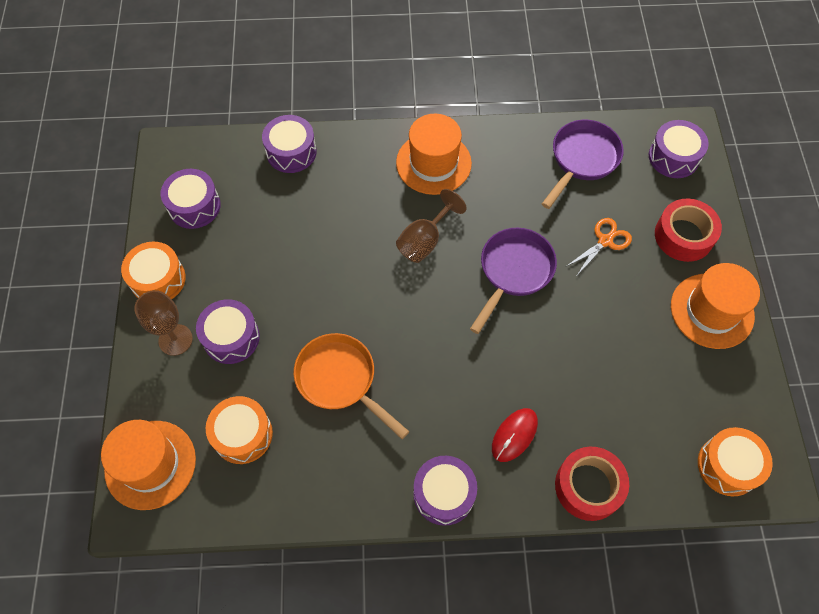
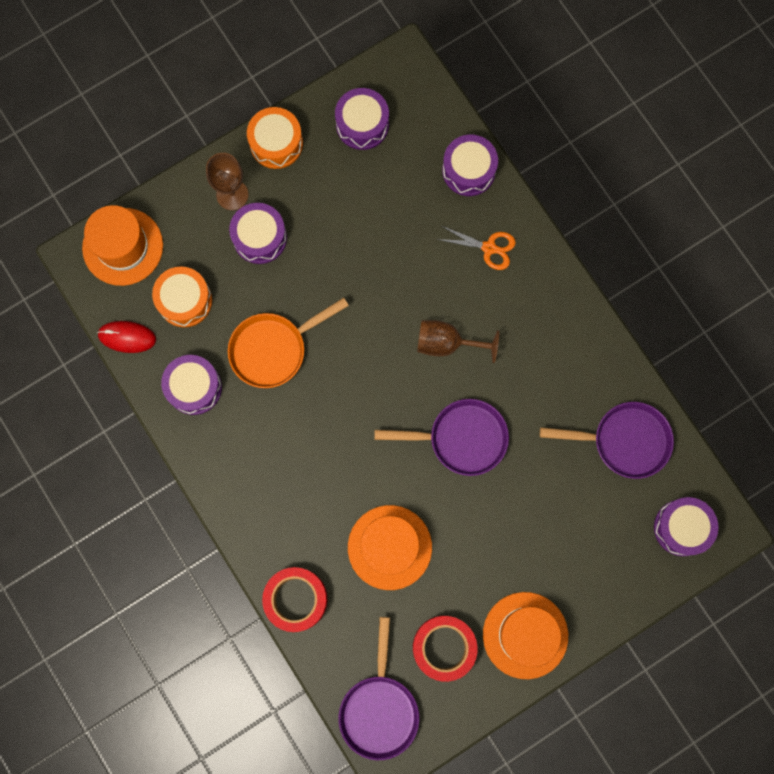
camera: 60 degrees right, 15 degrees up
orange pan [294,333,409,439] -> orange pan turned 135 degrees counterclockwise [228,297,349,388]
orange hat [396,114,472,195] -> orange hat moved to [348,505,432,590]
purple drum [414,456,477,526] -> purple drum moved to [161,355,222,415]
red mouse [492,408,538,462] -> red mouse moved to [97,321,156,353]
orange scissors [567,218,632,275] -> orange scissors moved to [437,226,516,270]
red tape [655,199,722,262] -> red tape moved to [413,616,478,682]
orange drum [698,427,773,496] -> purple pan [338,617,419,760]

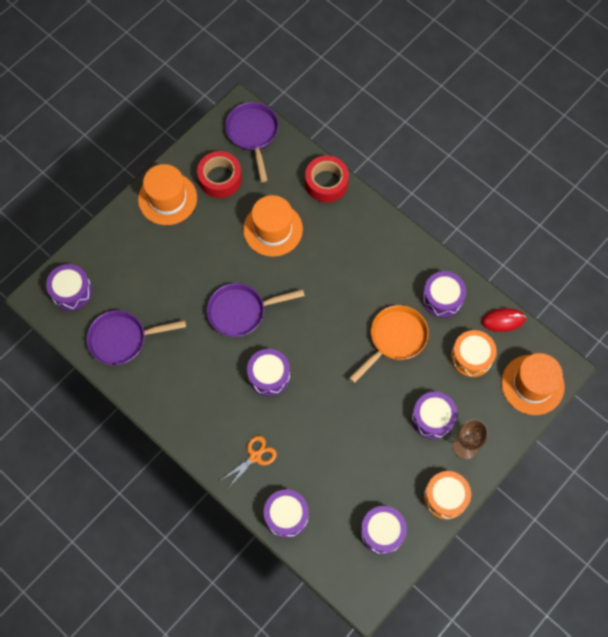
camera: 165 degrees right, 10 degrees down
brown goblet [417,320,499,363] -> purple drum [247,349,290,396]
orange scissors [437,226,516,270] -> orange scissors turned 135 degrees clockwise [221,436,277,487]

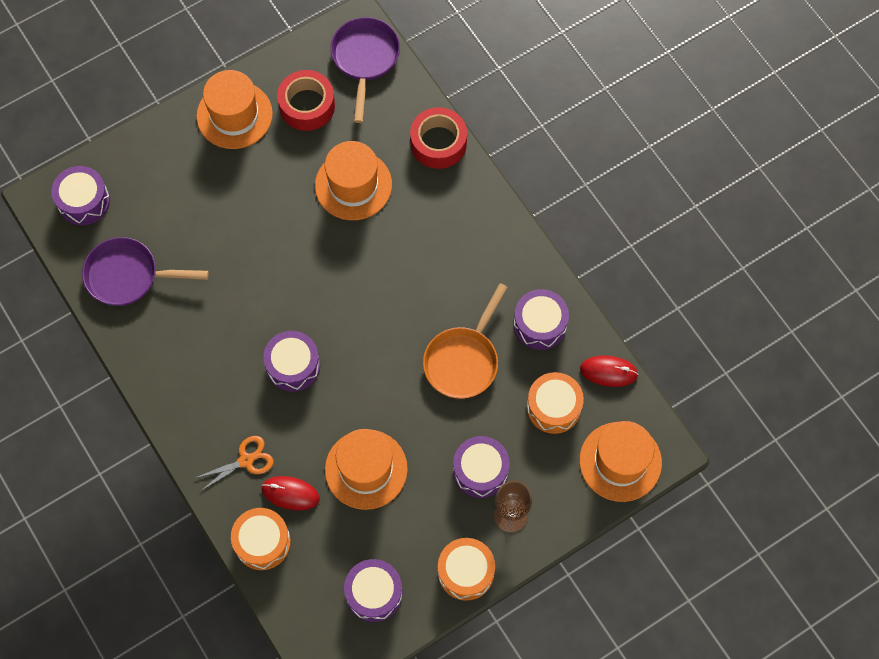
camera: 15 degrees right, 0 degrees up
purple pan [207,283,305,337] -> none
purple drum [264,490,309,538] -> orange drum [231,508,291,570]
orange pan [349,305,429,383] -> orange pan turned 150 degrees clockwise [423,283,508,399]
none -> red mouse [261,476,320,510]
none -> orange hat [325,429,408,510]

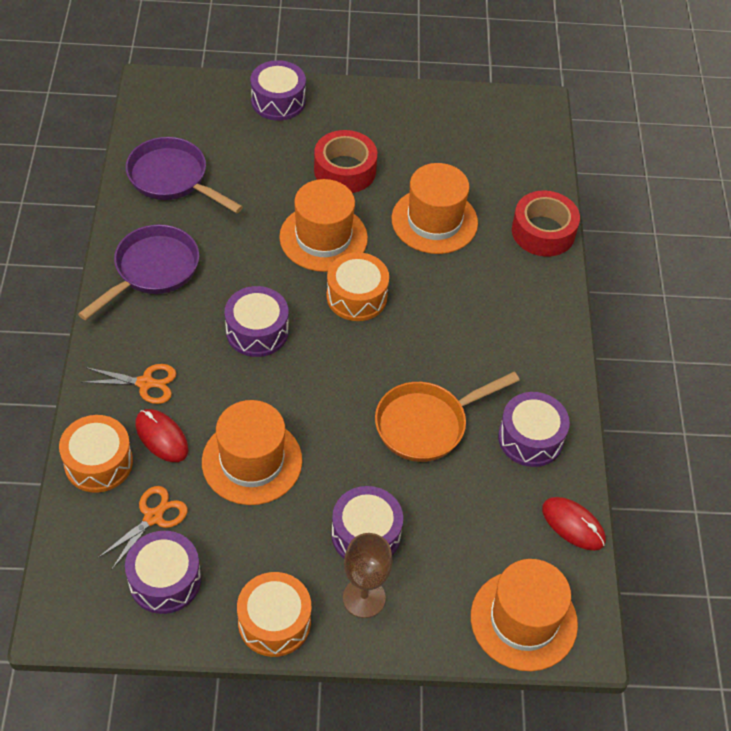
camera: 30 degrees right, 15 degrees down
purple drum [51,166,110,225] -> purple drum moved to [250,60,306,121]
orange hat [196,70,273,149] -> orange hat moved to [279,179,368,272]
red tape [277,70,335,131] -> red tape moved to [314,130,377,193]
purple pan [330,17,400,123] -> purple pan moved to [78,224,199,320]
orange drum [527,372,584,434] -> orange drum moved to [326,252,389,321]
none -> orange scissors [98,486,188,570]

